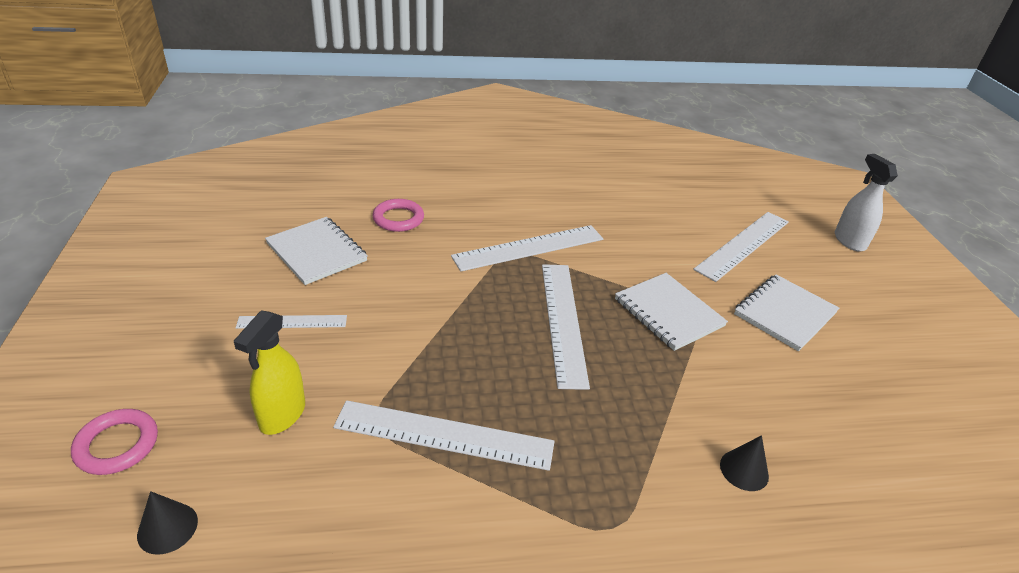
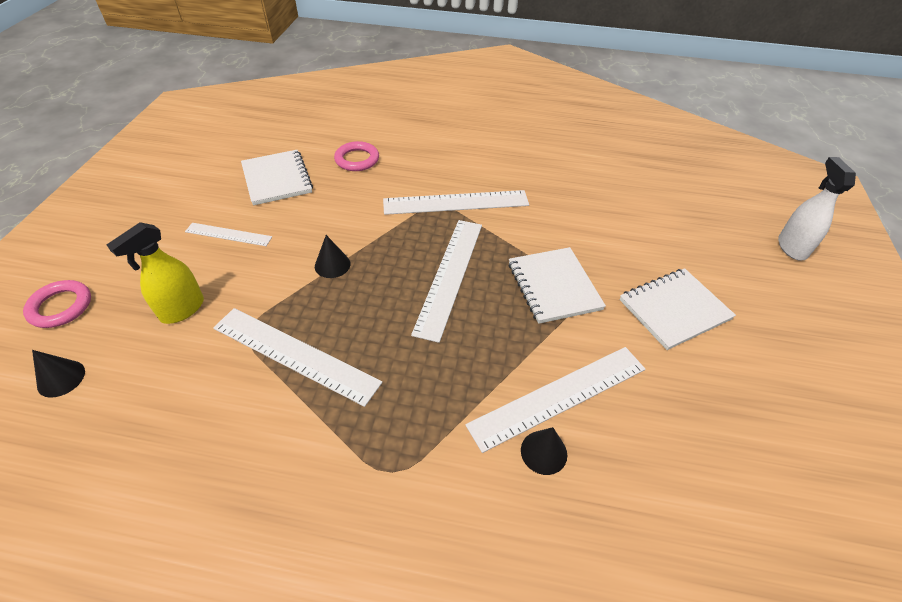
camera: 20 degrees right, 10 degrees up
white ruler [693,212,789,282] -> white ruler moved to [465,347,645,453]
none -> black cone [315,235,351,278]

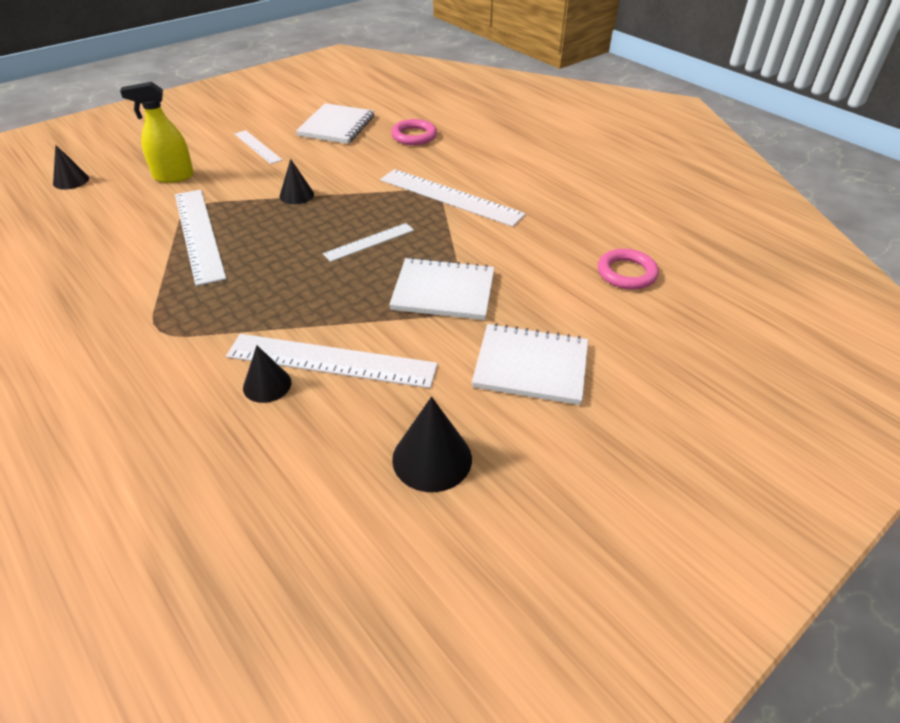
camera: 40 degrees right, 5 degrees down
pink ring [23,280,91,328] -> pink ring moved to [598,249,659,290]
white ruler [411,220,482,343] -> white ruler [323,223,414,262], size x0.56
white notebook [509,247,606,324] -> white notebook turned 75 degrees clockwise [389,257,495,320]
white spray bottle [778,157,856,260] -> none
none -> black cone [392,397,472,492]

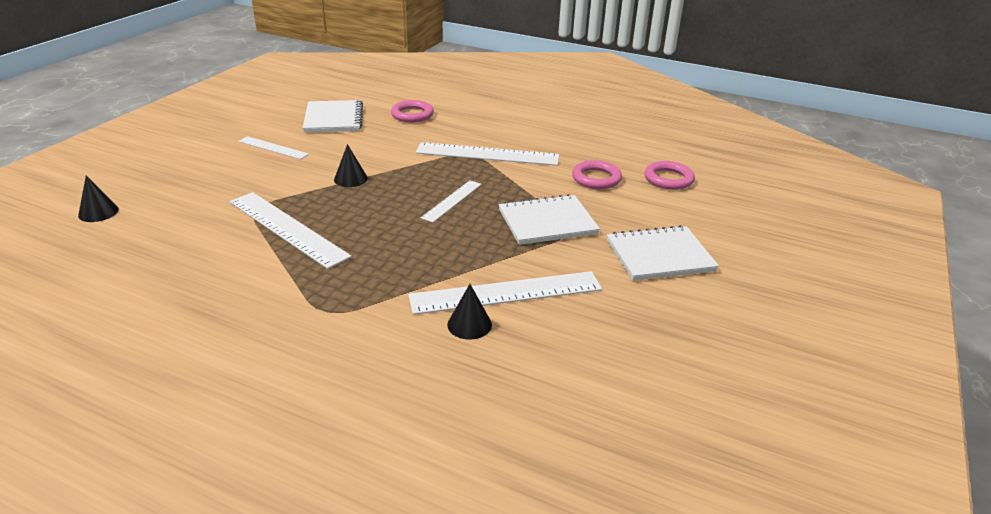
camera: 25 degrees left, 10 degrees down
yellow spray bottle [120,82,194,183] -> none
black cone [392,397,472,492] -> none
none -> pink ring [572,160,622,189]

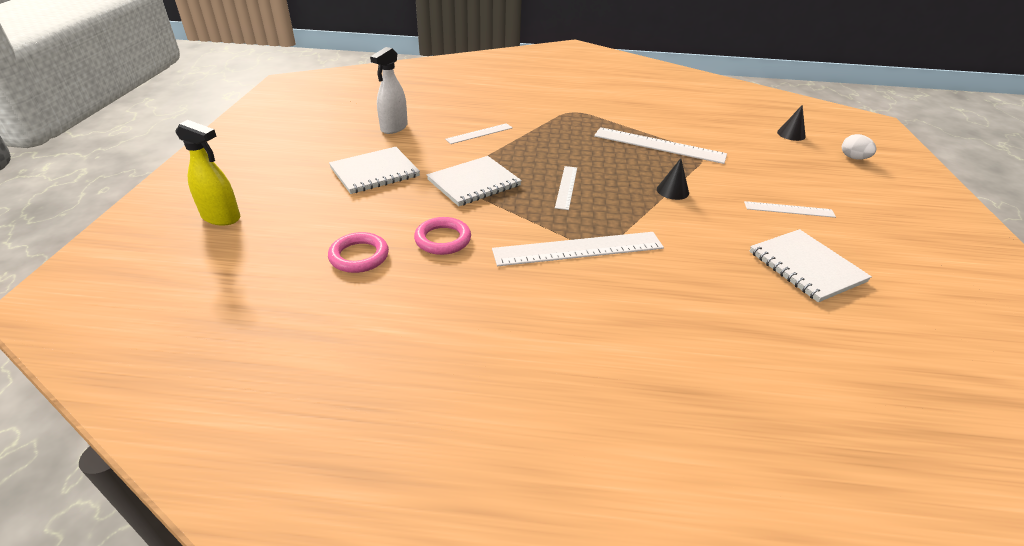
camera: 160 degrees right, 5 degrees up
pink ring [391,100,434,122] -> none
white ruler [408,271,602,315] -> white ruler [445,123,513,144], size x0.56
black cone [447,284,492,340] -> none
none -> yellow spray bottle [175,120,240,226]
none -> white spray bottle [370,47,408,134]
none -> white egg [842,134,876,160]

